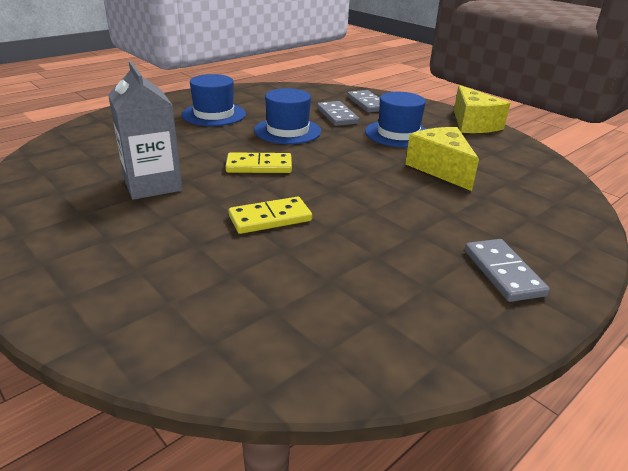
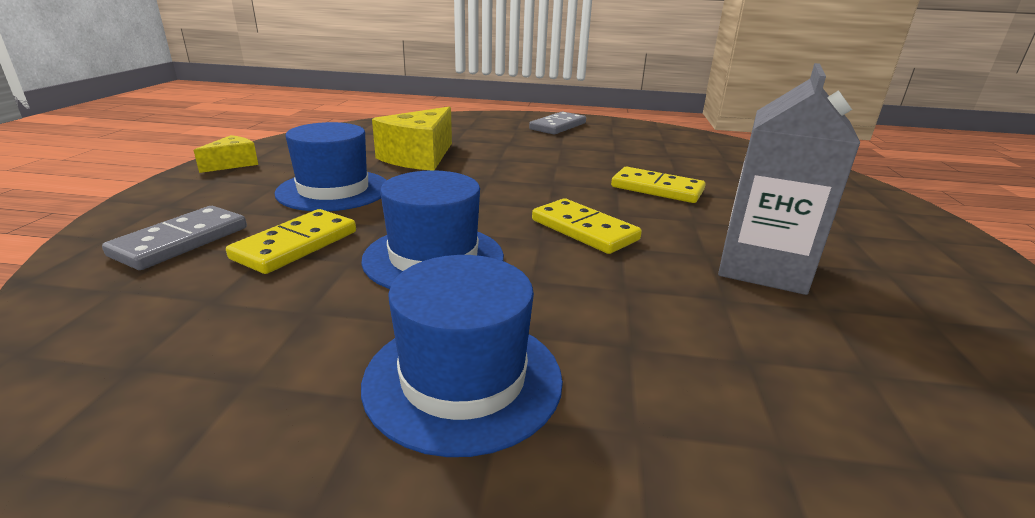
camera: 130 degrees left, 5 degrees down
grey domino [317,101,359,126] -> yellow domino [226,209,356,274]
yellow cheese [454,85,510,133] -> yellow cheese [194,135,258,173], size x0.54

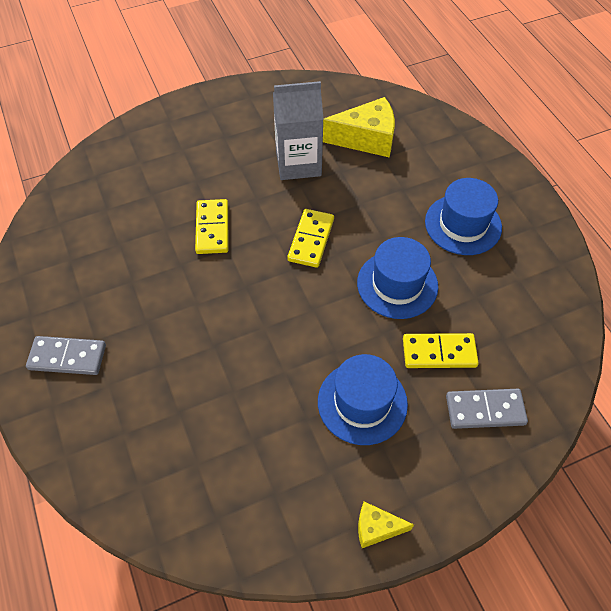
camera: 120 degrees left, 30 degrees up
yellow cheese [372,107,452,170] -> yellow cheese moved to [323,97,395,158]

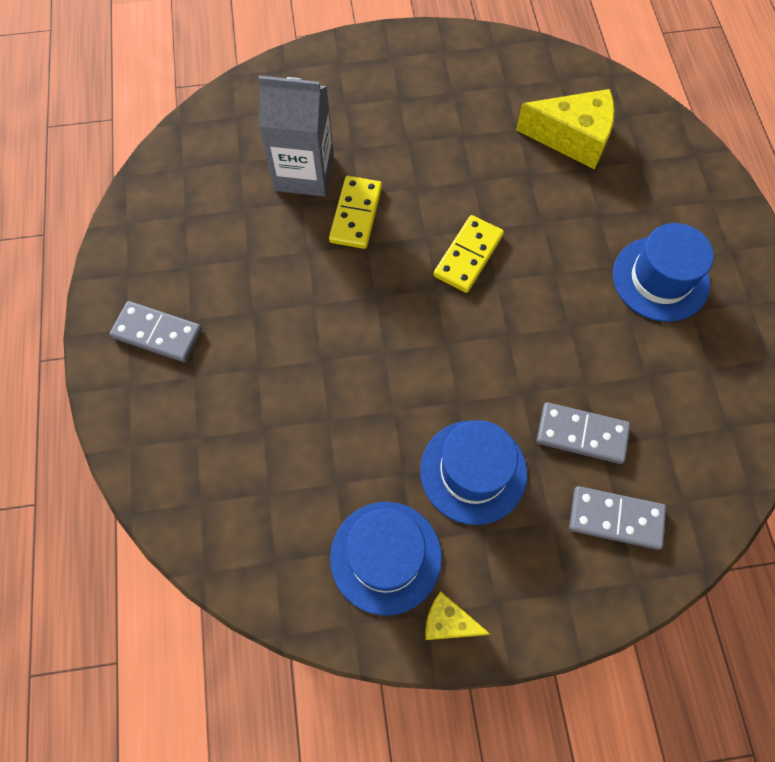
camera: 15 degrees right, 10 degrees up
grey carton [273,81,324,180] -> grey carton moved to [258,76,334,197]
blue hat [357,237,438,319] -> blue hat moved to [330,502,442,616]
yellow domino [403,333,479,368] -> grey domino [537,402,630,464]

